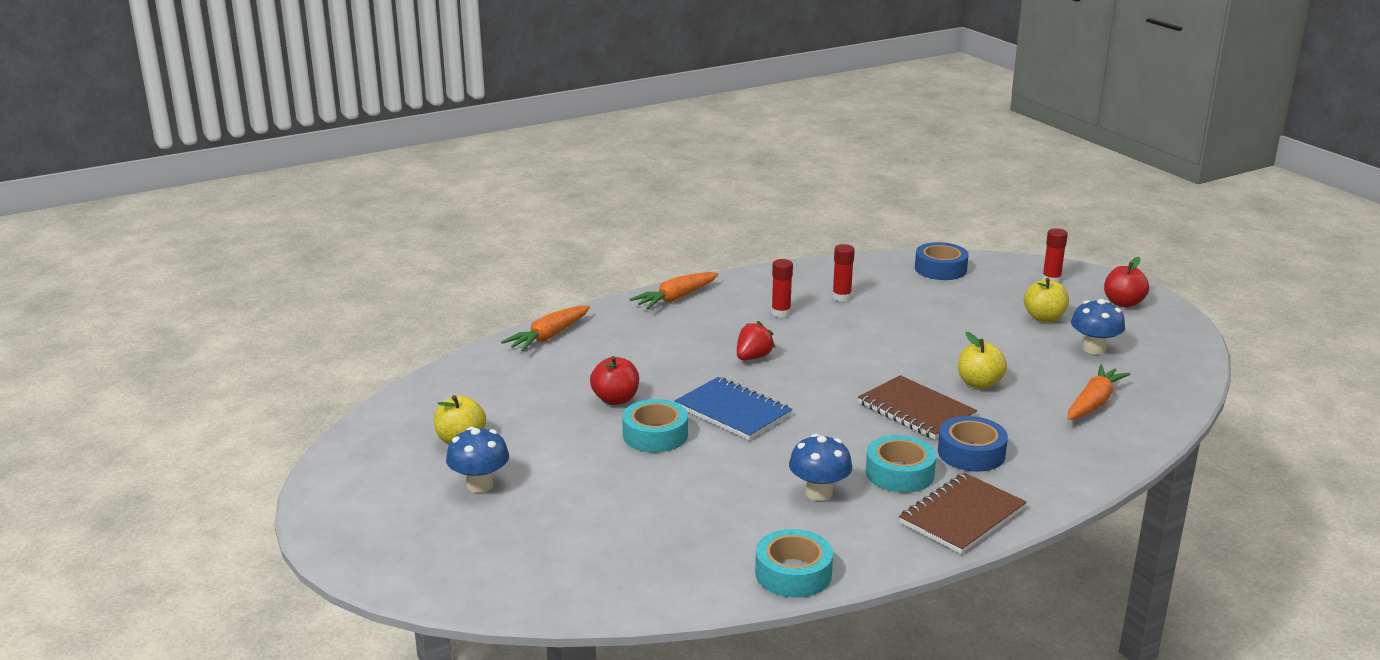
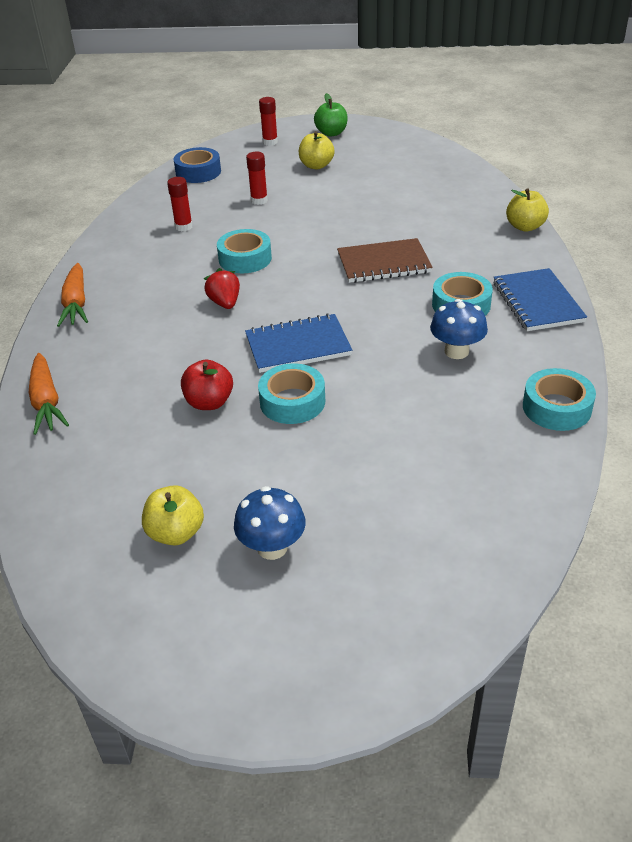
camera: 55 degrees left, 15 degrees up
red glue stick [771,259,793,318] -> red glue stick moved to [246,152,268,205]
brown notebook [899,473,1027,554] -> blue notebook [494,268,587,331]
blue tape [938,416,1008,472] -> none
yellow apple [958,332,1007,389] -> yellow apple moved to [506,188,549,232]
orange carrot [1067,365,1131,420] -> none
blue mushroom [1071,299,1125,354] -> none
red apple [1104,257,1149,307] -> green apple [314,93,348,137]
none -> turquoise tape [217,229,272,273]

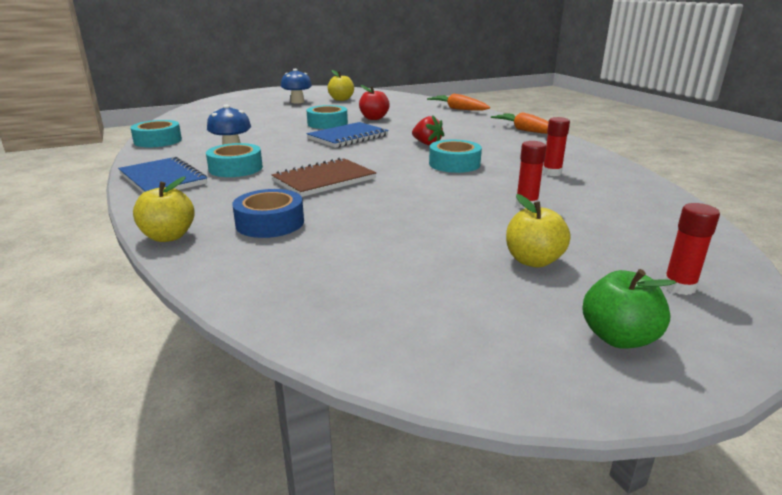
camera: 150 degrees right, 15 degrees down
blue tape [174,147,221,183] -> blue tape moved to [232,189,304,238]

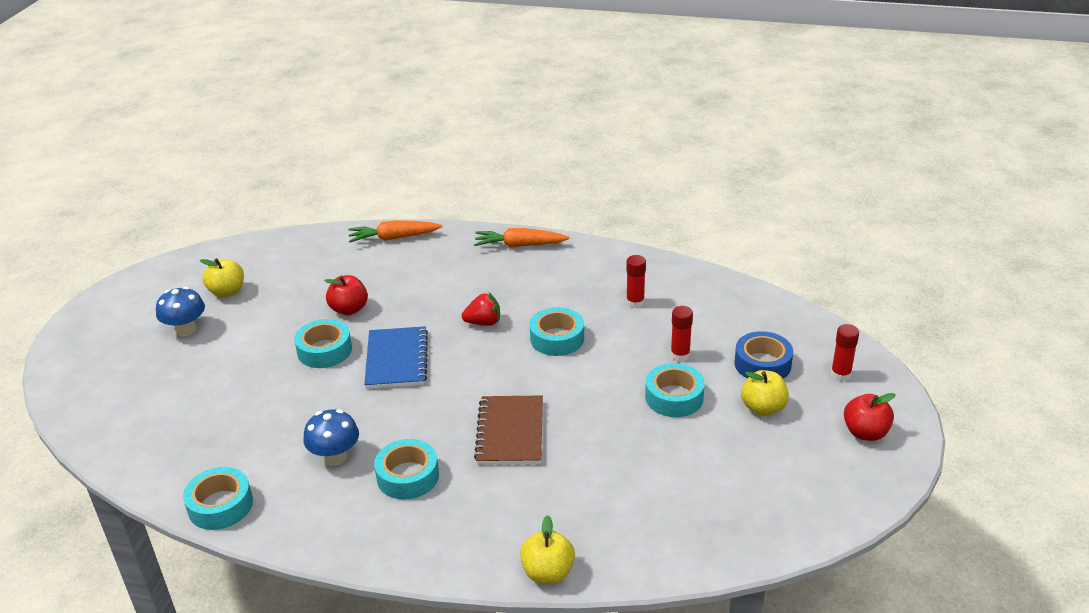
camera: 50 degrees left, 10 degrees up
blue notebook [118,156,207,193] -> none
blue tape [232,189,304,238] -> blue tape moved to [734,331,793,379]
green apple [582,269,676,349] -> red apple [844,393,896,441]
none -> turquoise tape [645,363,705,417]

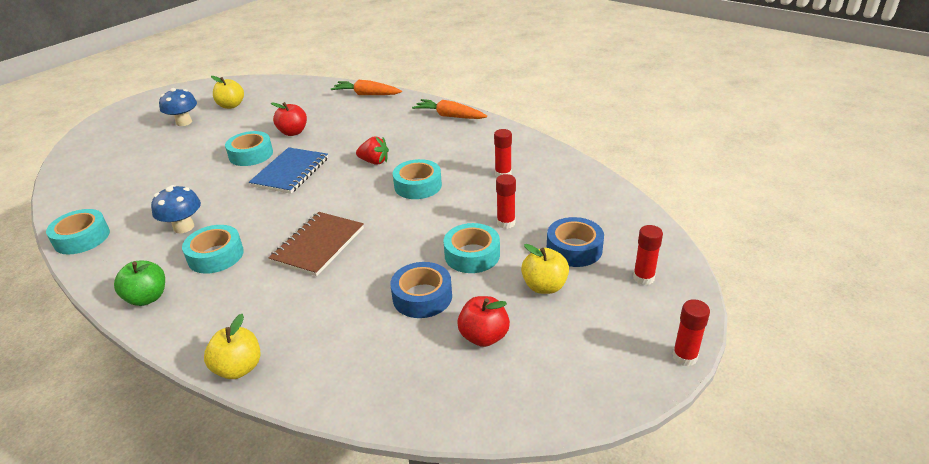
camera: 25 degrees right, 0 degrees up
red apple [844,393,896,441] -> red apple moved to [457,296,510,347]
none -> green apple [114,261,165,306]
none -> blue tape [390,262,452,318]
none -> red glue stick [673,299,710,366]

